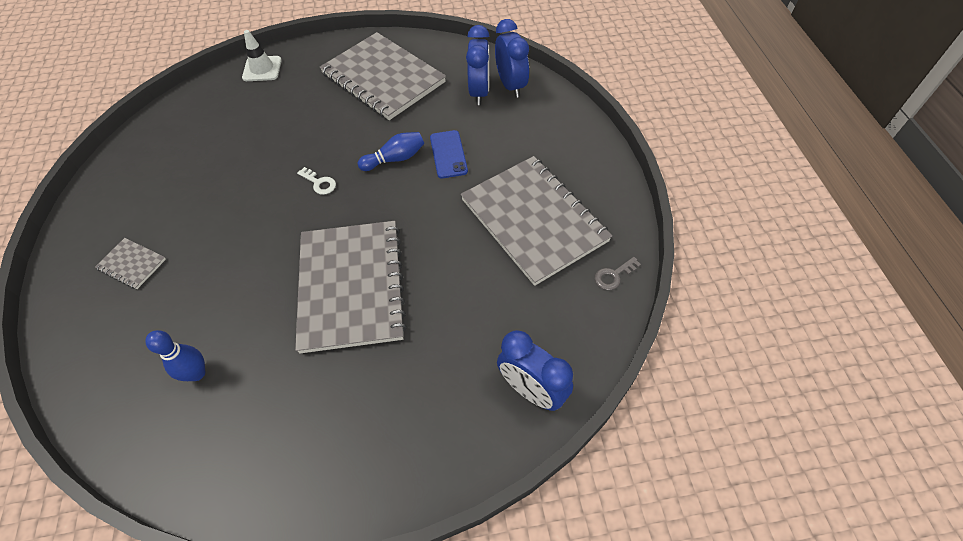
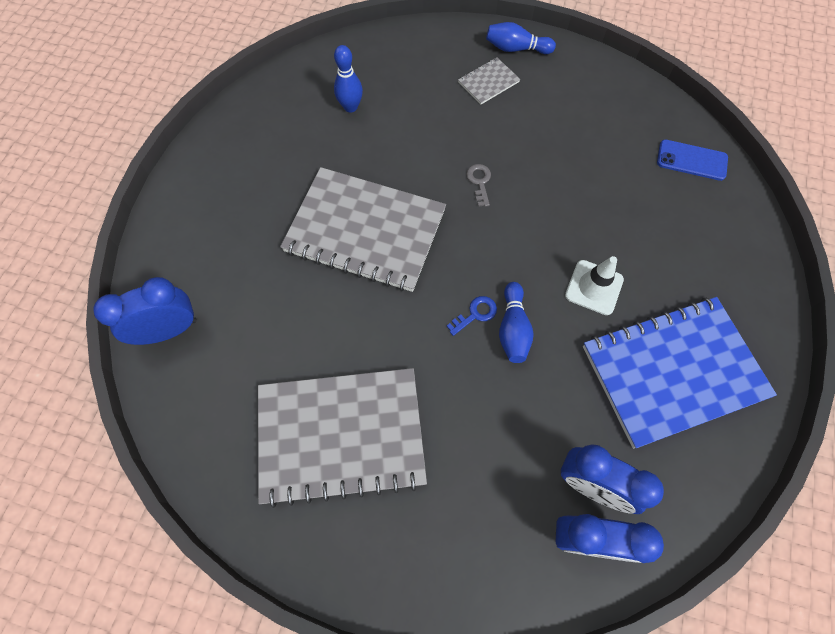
camera: 115 degrees right, 10 degrees up
white traffic cone [242,30,282,81] -> white traffic cone moved to [565,256,624,315]
white key [297,167,336,195] -> none
grey notebook [320,32,446,120] -> blue notebook [583,297,777,448]
blue phone [430,130,468,178] -> blue phone moved to [657,140,728,181]
grey key [594,257,641,290] -> grey key moved to [466,164,491,207]
none -> blue key [446,296,497,336]
none -> blue bowling pin [486,22,556,54]

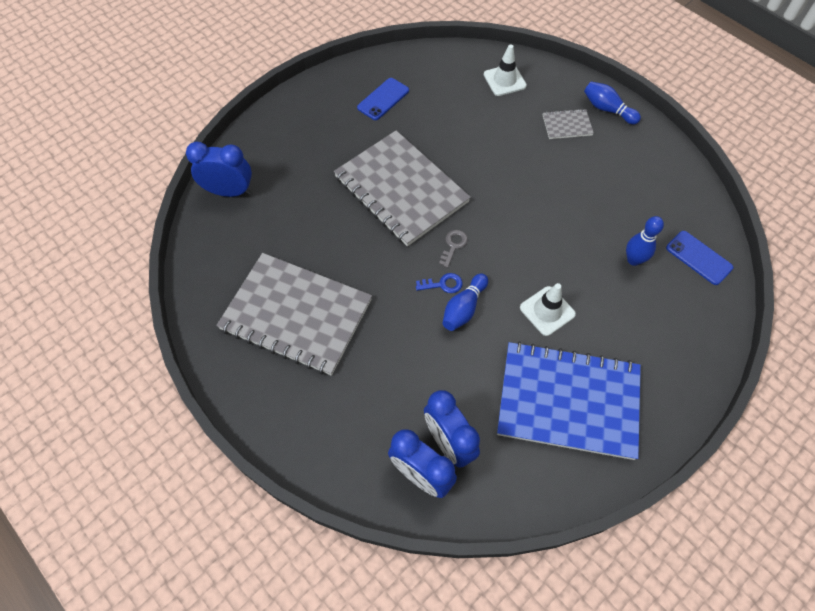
camera: 30 degrees right, 5 degrees down
blue bowling pin [334,45,363,113] -> blue bowling pin moved to [626,216,664,266]
grey key [466,164,491,207] -> grey key moved to [439,230,468,268]
none -> blue phone [357,78,409,120]
none -> white traffic cone [484,44,527,96]

